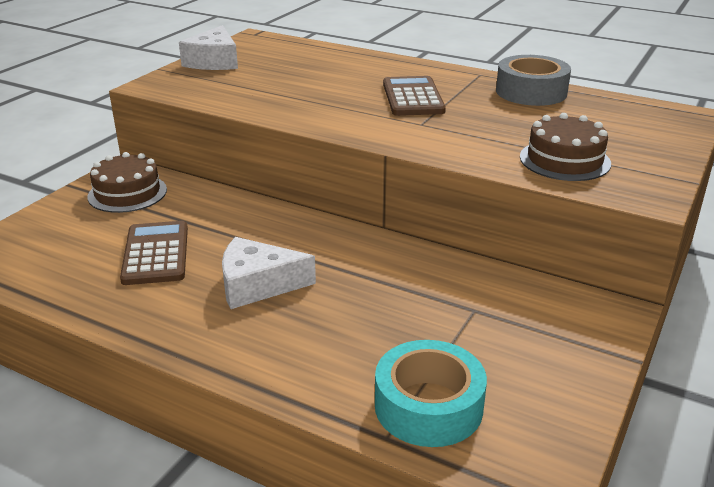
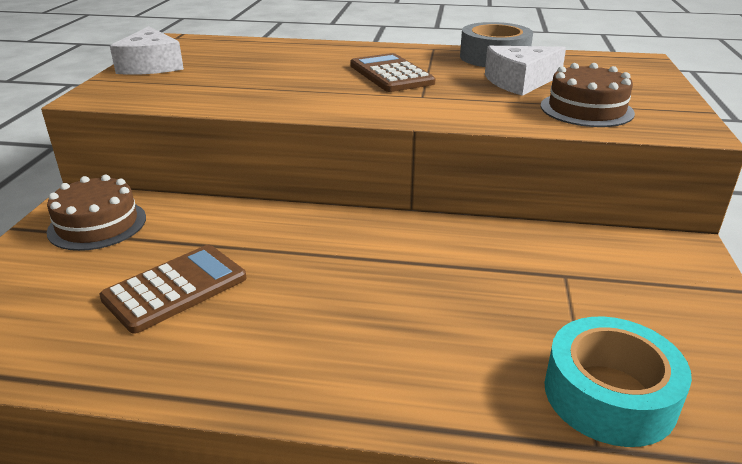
camera: 20 degrees left, 0 degrees up
brown calculator [120,221,188,285] -> brown calculator turned 75 degrees clockwise [99,245,246,334]
white cheese [222,237,316,309] -> white cheese moved to [485,46,566,96]

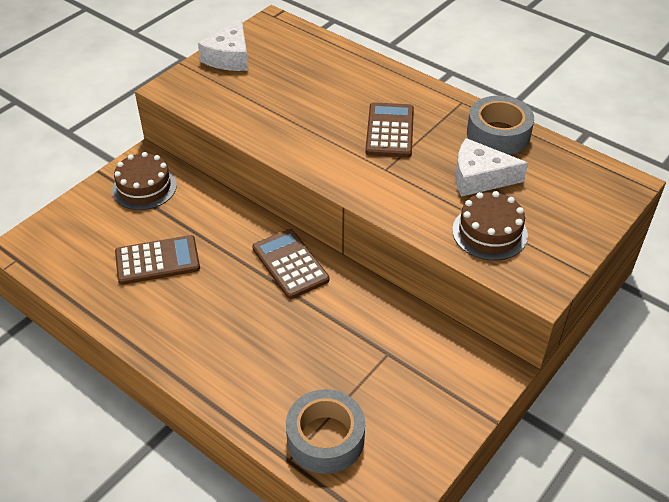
camera: 30 degrees right, 15 degrees up
turquoise tape [544,317,692,447] -> grey tape [286,389,365,474]
none -> brown calculator [252,229,329,299]

